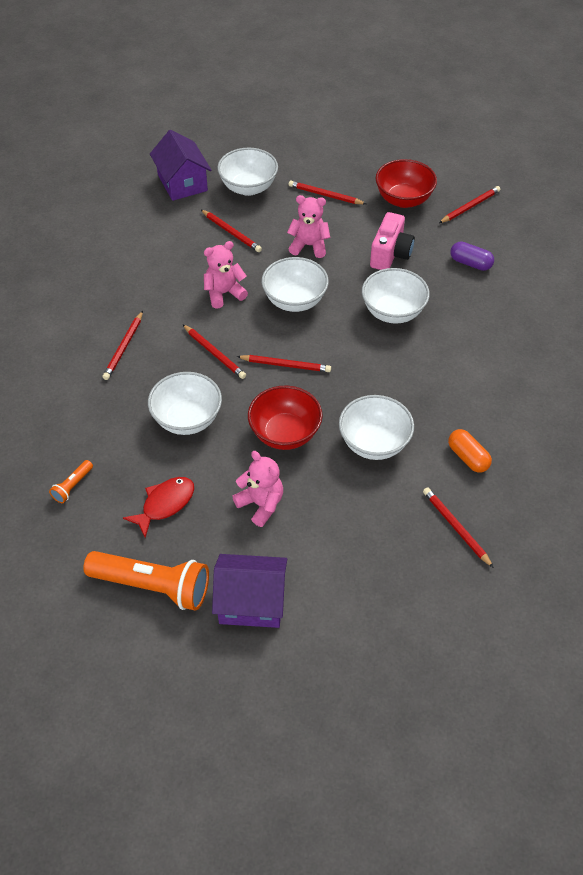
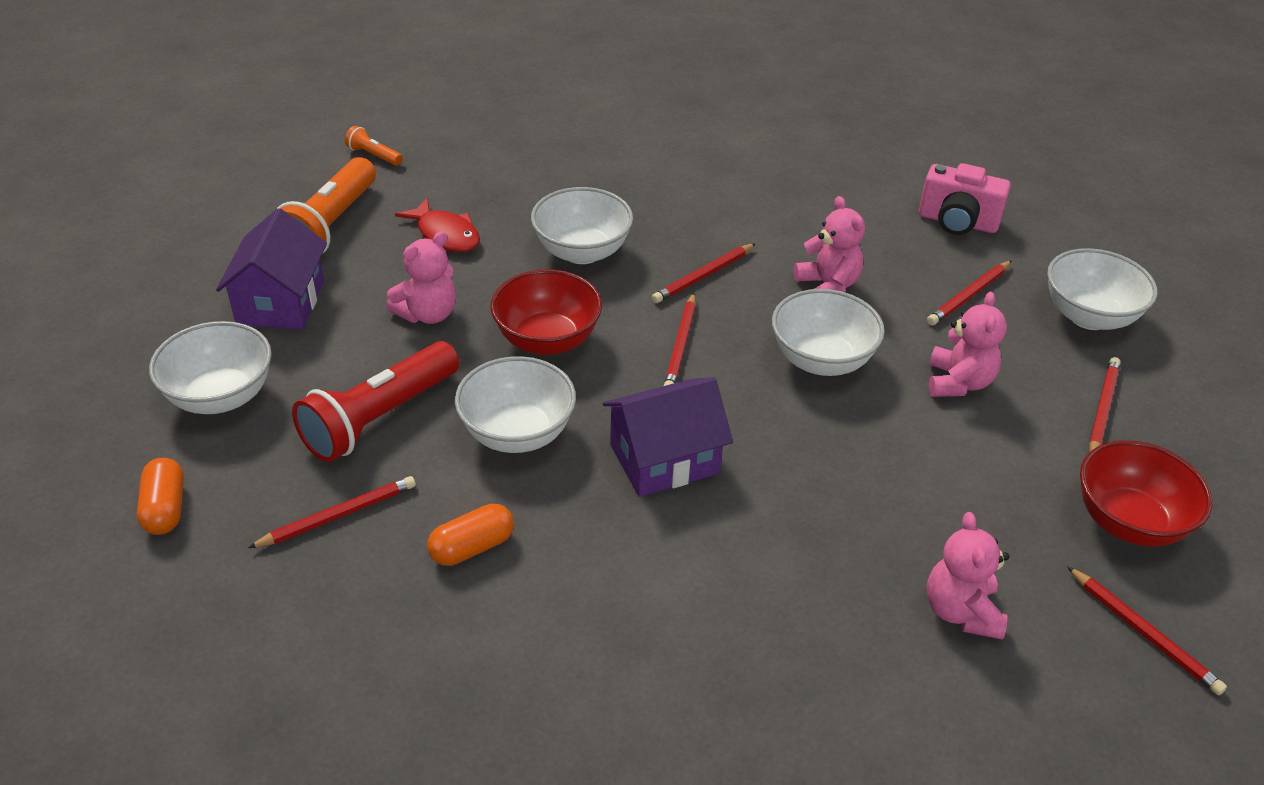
camera: 90 degrees right, 10 degrees down
orange flashlight [49,460,93,503] -> orange flashlight moved to [345,126,403,166]
red pencil [102,311,143,380] -> none
purple house [150,130,211,201] -> purple house moved to [603,377,733,497]
white bowl [362,268,430,324] -> white bowl moved to [149,321,272,414]
pink camera [370,212,415,270] -> pink camera moved to [919,163,1011,235]
purple capsule [450,242,494,271] -> pink teddy bear [927,512,1009,640]
none -> orange capsule [137,458,184,535]
none -> red flashlight [292,341,459,462]

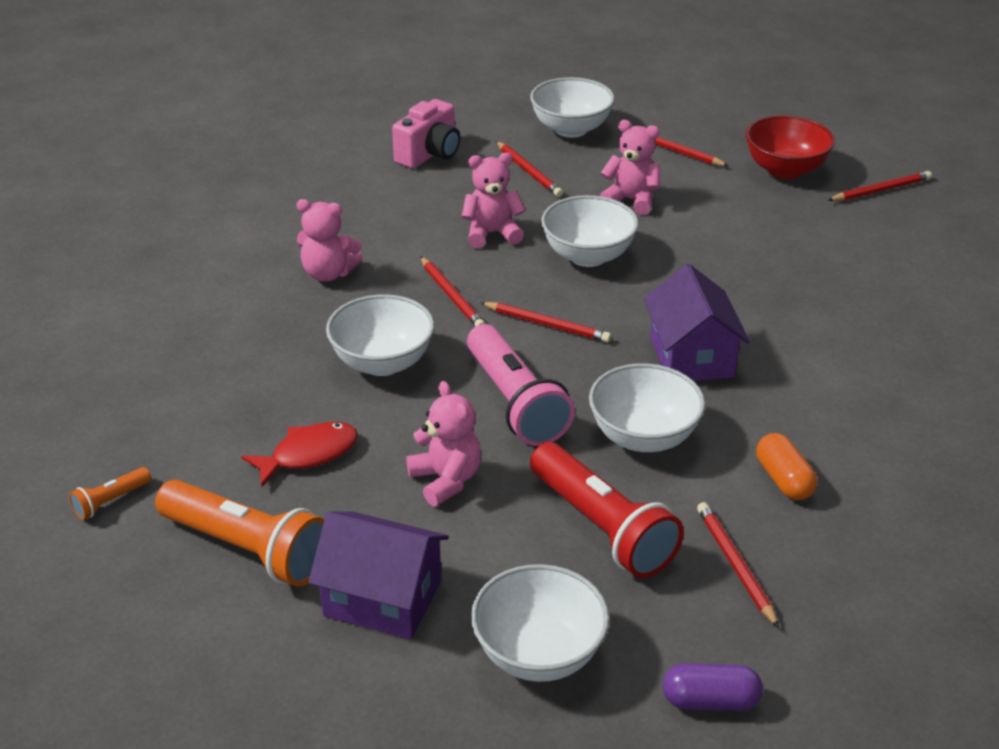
camera: 75 degrees left, 5 degrees down
orange capsule [137,458,184,535] -> purple capsule [663,663,763,711]
red bowl [490,269,602,355] -> pink flashlight [467,324,575,446]
pink teddy bear [927,512,1009,640] -> pink teddy bear moved to [296,199,363,282]

